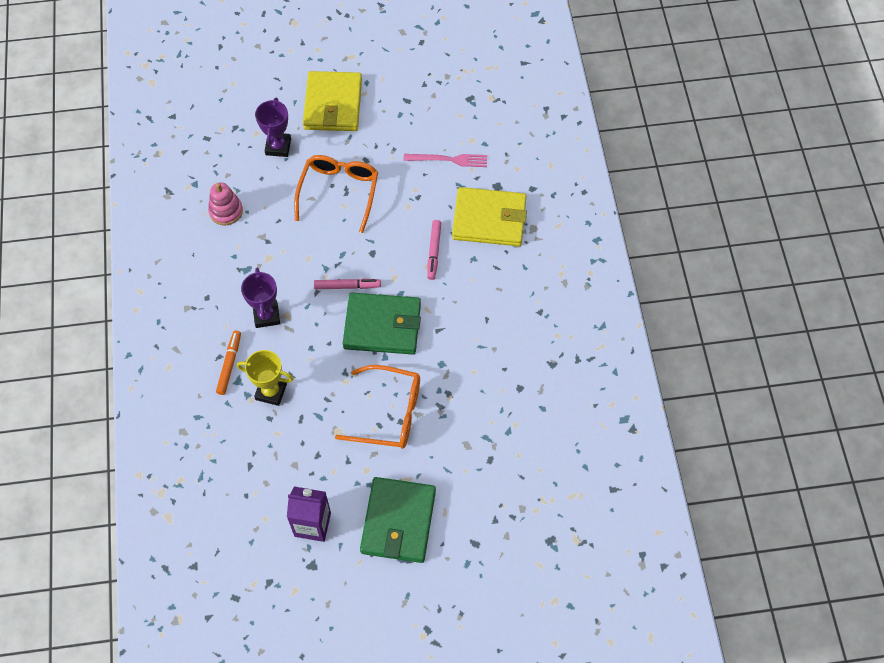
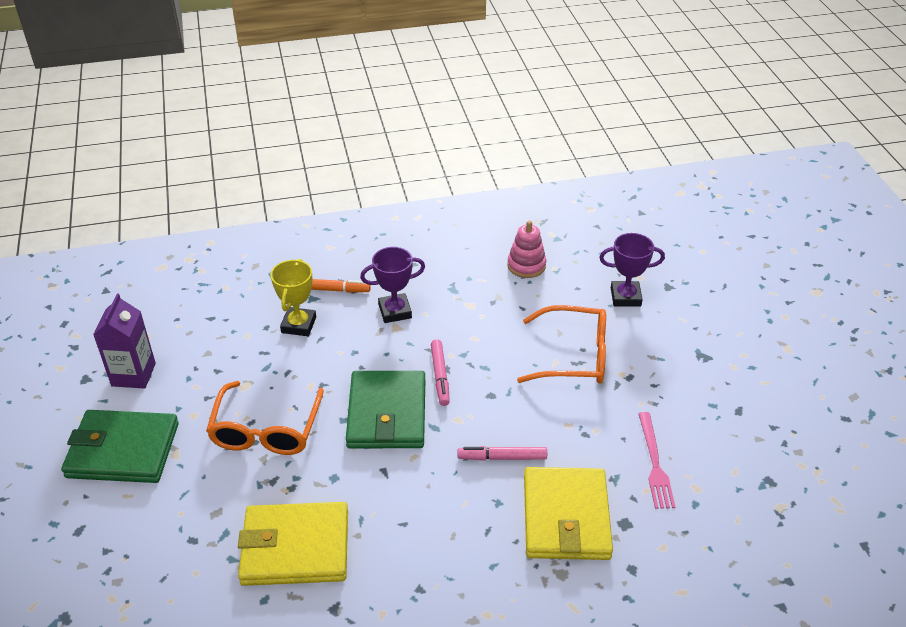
camera: 85 degrees right, 20 degrees down
yellow wallet [303,71,362,131] -> yellow wallet moved to [238,502,348,586]

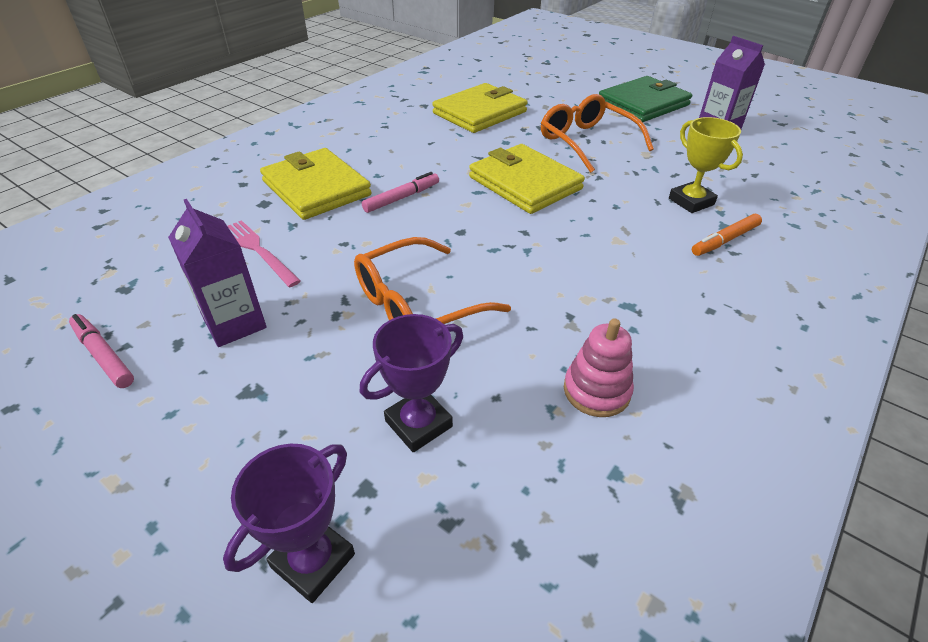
camera: 140 degrees right, 0 degrees up
green wallet [346,371,425,448] -> yellow wallet [469,144,585,214]
purple trophy [360,247,425,323] -> purple trophy moved to [223,444,355,603]
pink marker [431,340,450,406] -> pink marker moved to [69,314,134,388]
none -> purple carton [168,199,267,347]

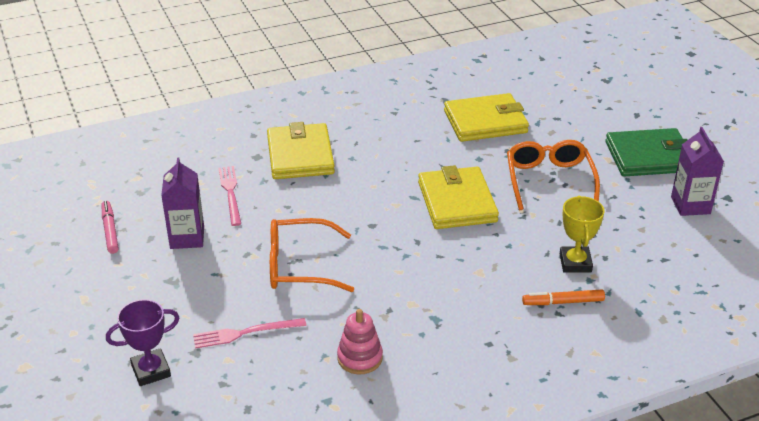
camera: 30 degrees right, 5 degrees down
purple trophy [359,314,463,452] -> pink fork [193,318,306,349]
pink marker [362,172,439,213] -> none

